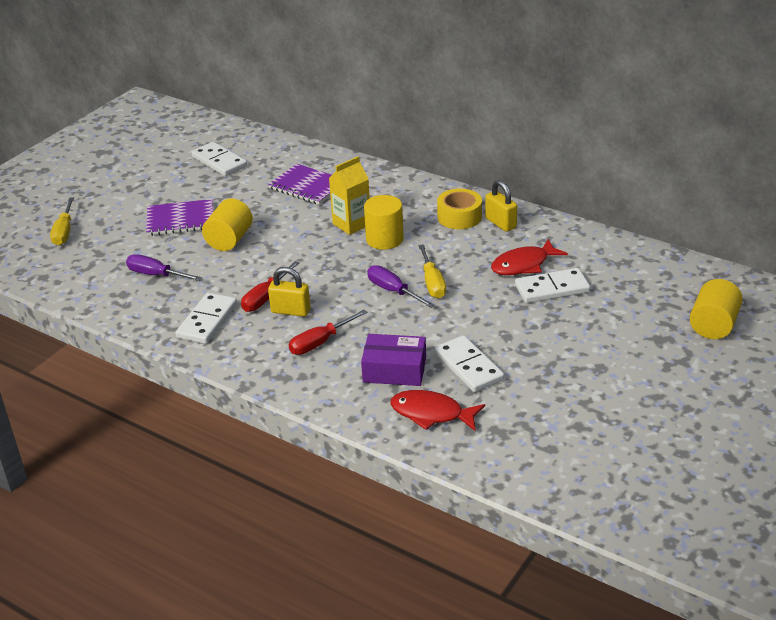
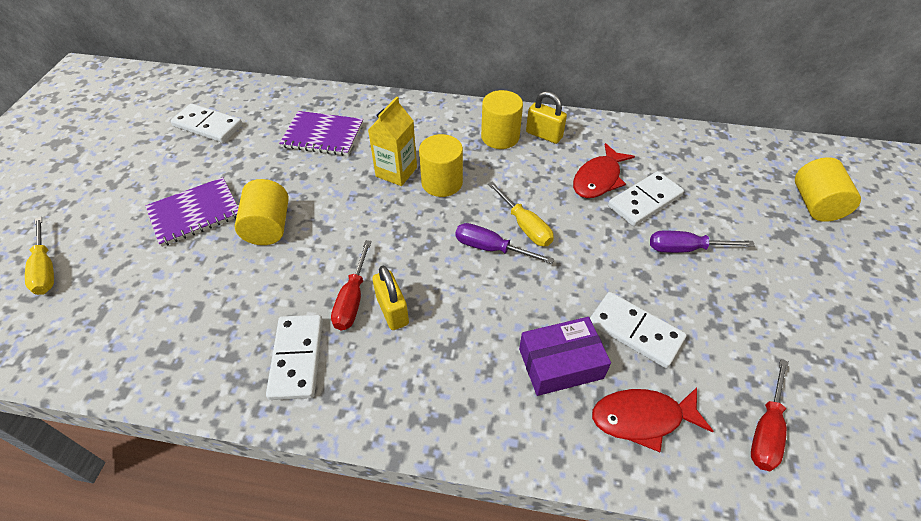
camera: 25 degrees left, 15 degrees up
purple screwdriver [126,254,202,281] -> purple screwdriver moved to [650,231,755,253]
yellow padlock [268,267,310,317] -> yellow padlock turned 75 degrees clockwise [372,266,409,330]
red screwdriver [289,310,368,355] -> red screwdriver moved to [751,359,789,471]
yellow tape [437,189,482,229] -> yellow cylinder [481,90,523,149]

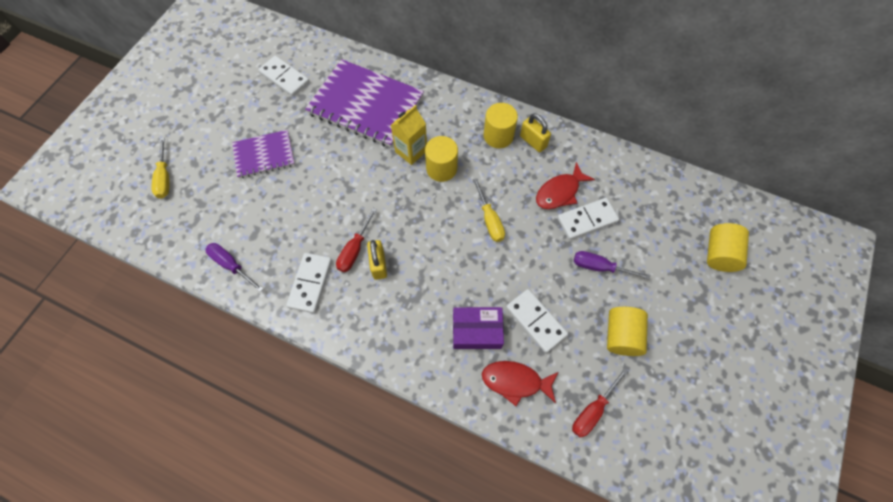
camera: 15 degrees right, 15 degrees up
yellow cylinder [235,179,288,245] -> yellow cylinder moved to [607,307,648,356]
purple notebook [279,111,363,156] -> purple notebook [305,59,424,147], size x1.78
purple screwdriver [455,223,554,264] -> purple screwdriver moved to [206,243,264,292]

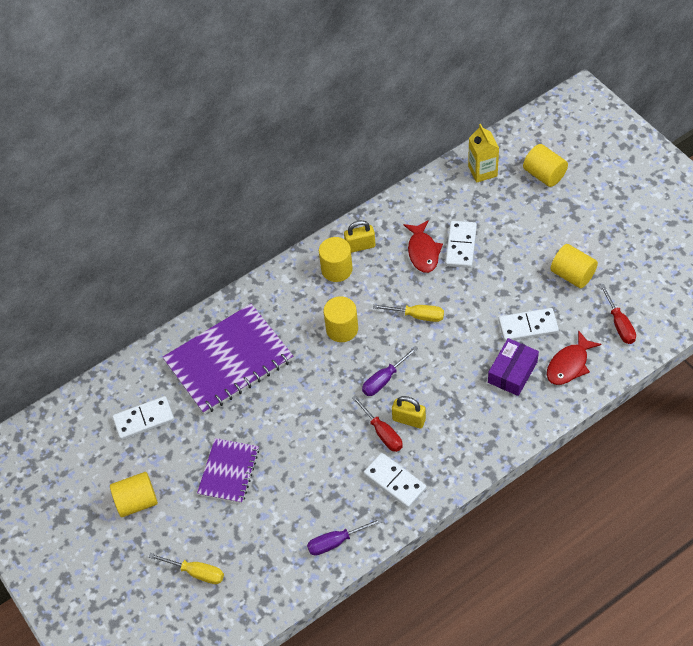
camera: 55 degrees left, 10 degrees down
yellow carton [391,105,427,165] -> yellow carton moved to [468,124,499,183]
purple screwdriver [574,251,650,280] -> purple screwdriver moved to [362,346,419,396]
none -> yellow cylinder [110,472,158,517]

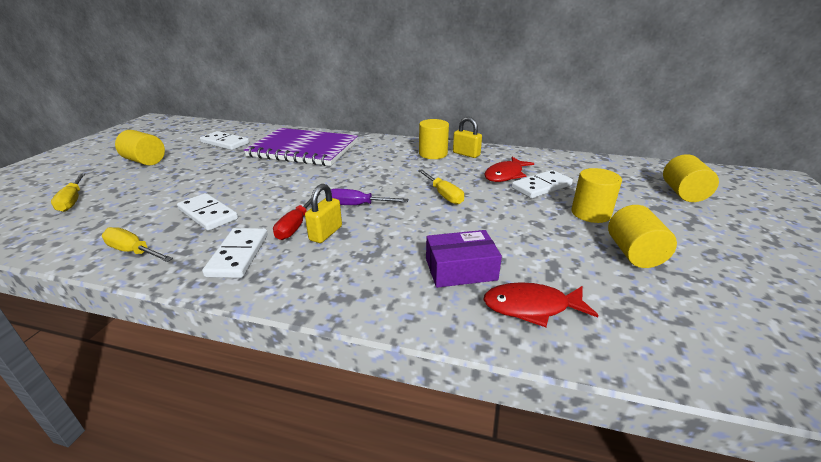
camera: 45 degrees right, 25 degrees down
purple notebook [197,438,259,503] -> none
purple screwdriver [307,518,382,556] -> yellow screwdriver [102,227,173,262]
yellow cylinder [323,296,358,342] -> yellow cylinder moved to [571,168,622,223]
yellow padlock [392,396,426,428] -> yellow padlock turned 45 degrees clockwise [305,184,342,243]
yellow carton [468,124,499,183] -> none
white domino [498,308,559,342] -> white domino moved to [177,193,238,231]
red screwdriver [600,284,636,344] -> none

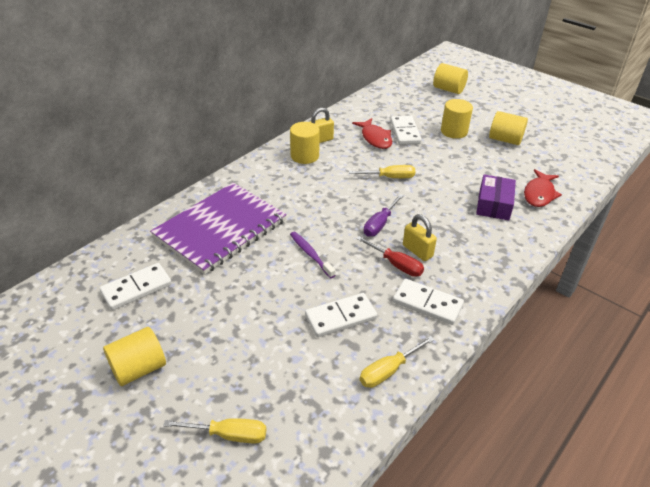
camera: 65 degrees left, 10 degrees up
none -> purple toothbrush [290,232,336,278]

